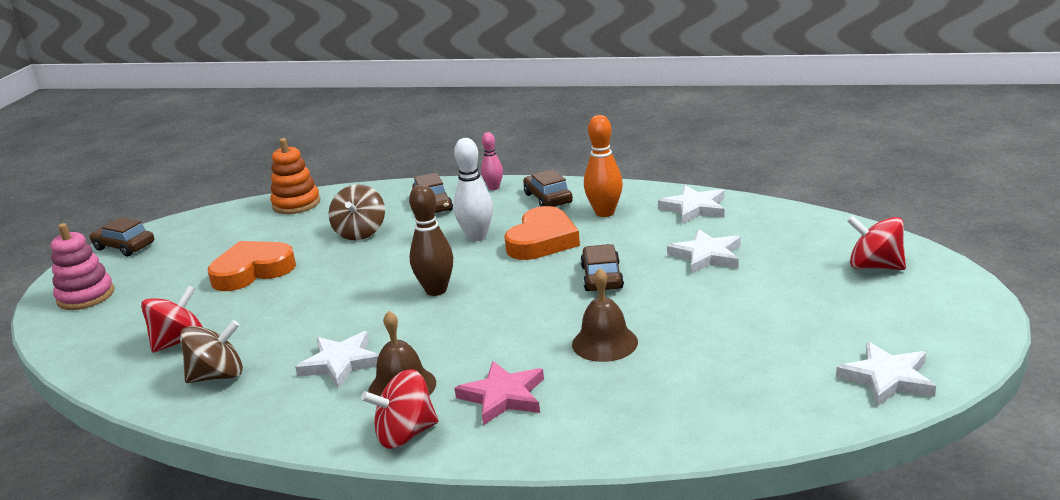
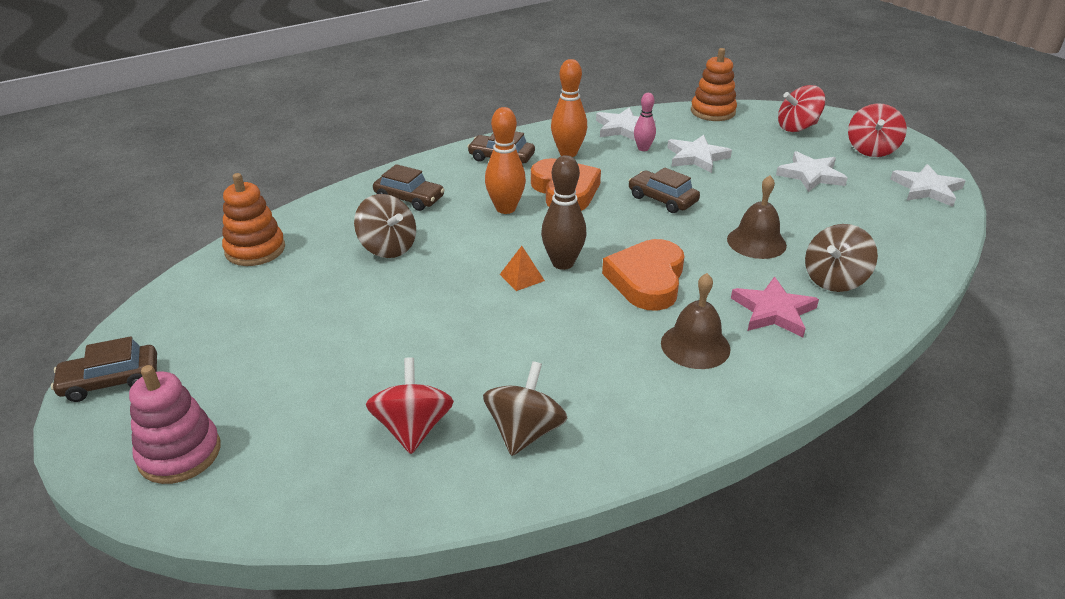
camera: 50 degrees left, 10 degrees up
orange heart [208,241,296,291] -> orange heart moved to [602,239,684,311]
white star [295,331,379,389] -> white star moved to [776,151,847,192]
red spinning top [361,369,438,449] -> red spinning top moved to [848,103,907,157]
white bowling pin [453,138,493,241] -> orange bowling pin [485,107,526,214]
pink bowling pin [481,132,503,190] -> pink bowling pin moved to [634,93,656,151]
none -> orange pyramid [500,246,545,291]
none -> orange stacking toy [691,48,737,121]
none -> brown spinning top [805,224,878,292]

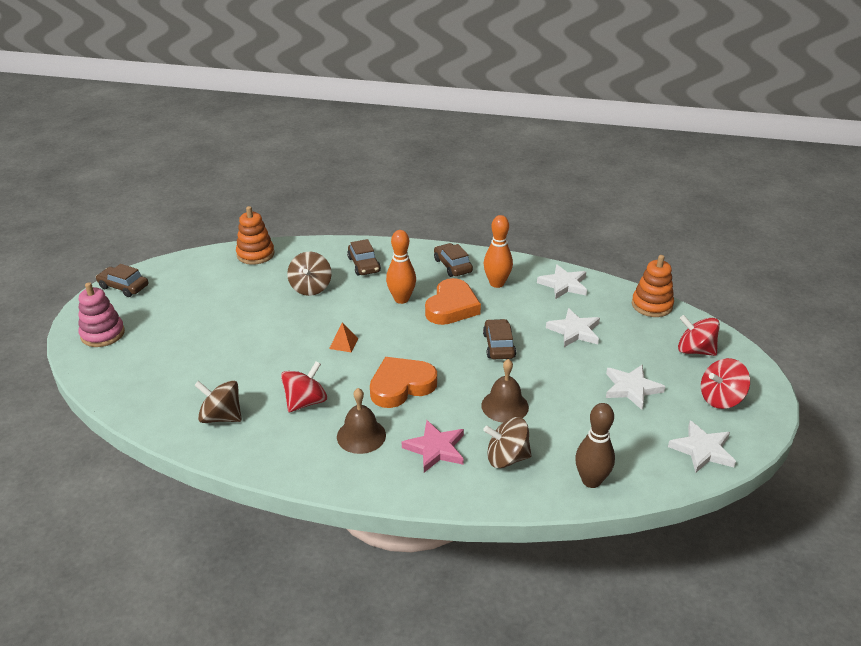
camera: 45 degrees right, 0 degrees up
red spinning top [366,357,454,454] -> red spinning top moved to [281,361,327,412]
brown spinning top [483,361,568,456] -> brown spinning top turned 135 degrees counterclockwise [194,380,242,423]
brown bowling pin [541,155,586,270] -> brown bowling pin moved to [575,403,615,488]
pink bowling pin [634,93,656,151] -> none

